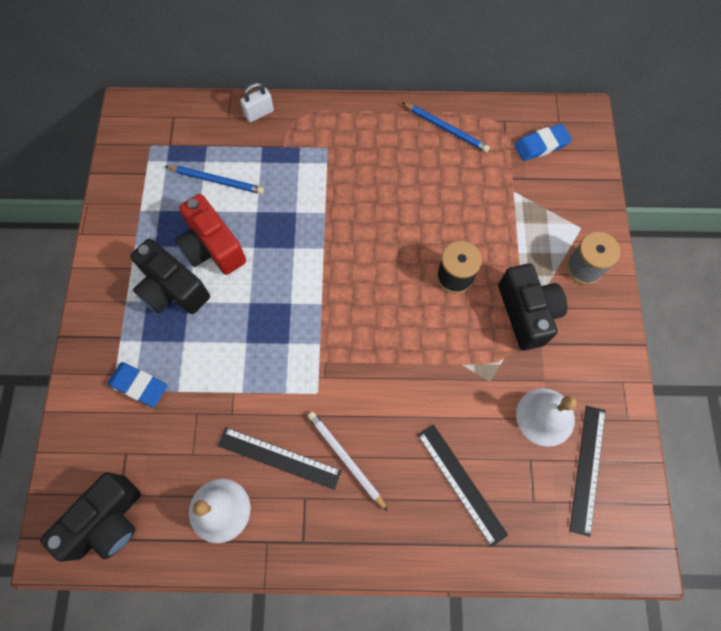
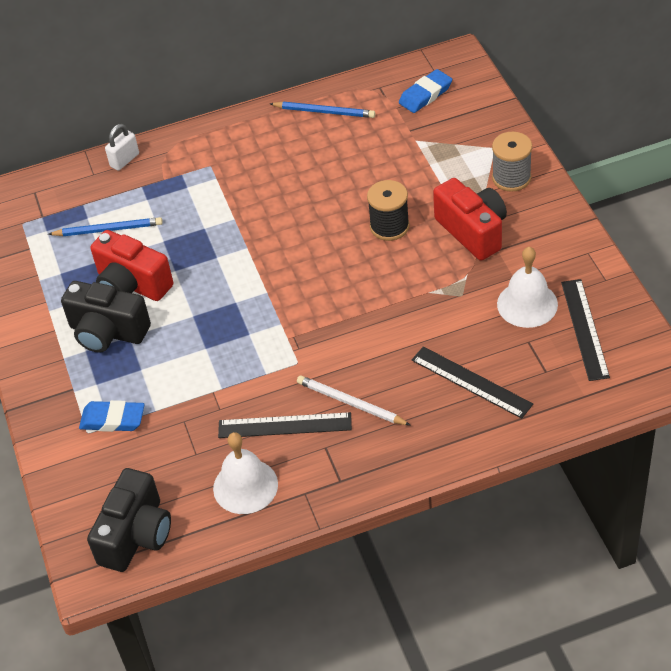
camera: 15 degrees left, 20 degrees down
black camera [498,263,568,350] -> red camera [433,178,507,261]

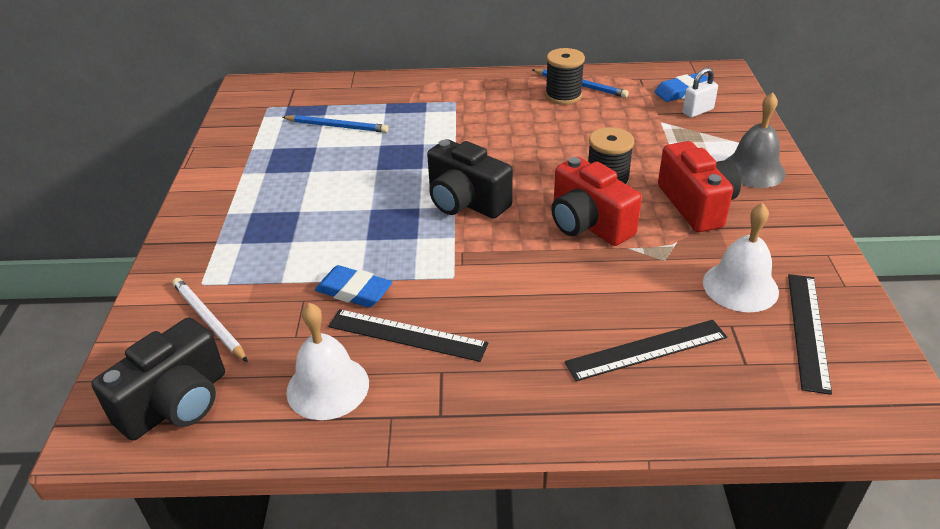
camera: 15 degrees right, 10 degrees down
black camera [61,281,151,353] -> black camera moved to [427,139,513,218]
blue eraser [79,400,145,432] -> blue eraser moved to [315,265,393,308]
red camera [90,230,173,301] -> red camera moved to [551,157,642,246]
white padlock [105,124,139,171] -> white padlock moved to [682,67,718,117]
white pencil [297,375,411,426] -> white pencil moved to [173,278,248,362]
black ruler [412,346,533,419] -> black ruler turned 75 degrees counterclockwise [565,320,727,381]
grey spool [492,132,532,192] -> grey bell [726,92,786,188]
none -> black spool [545,48,585,105]

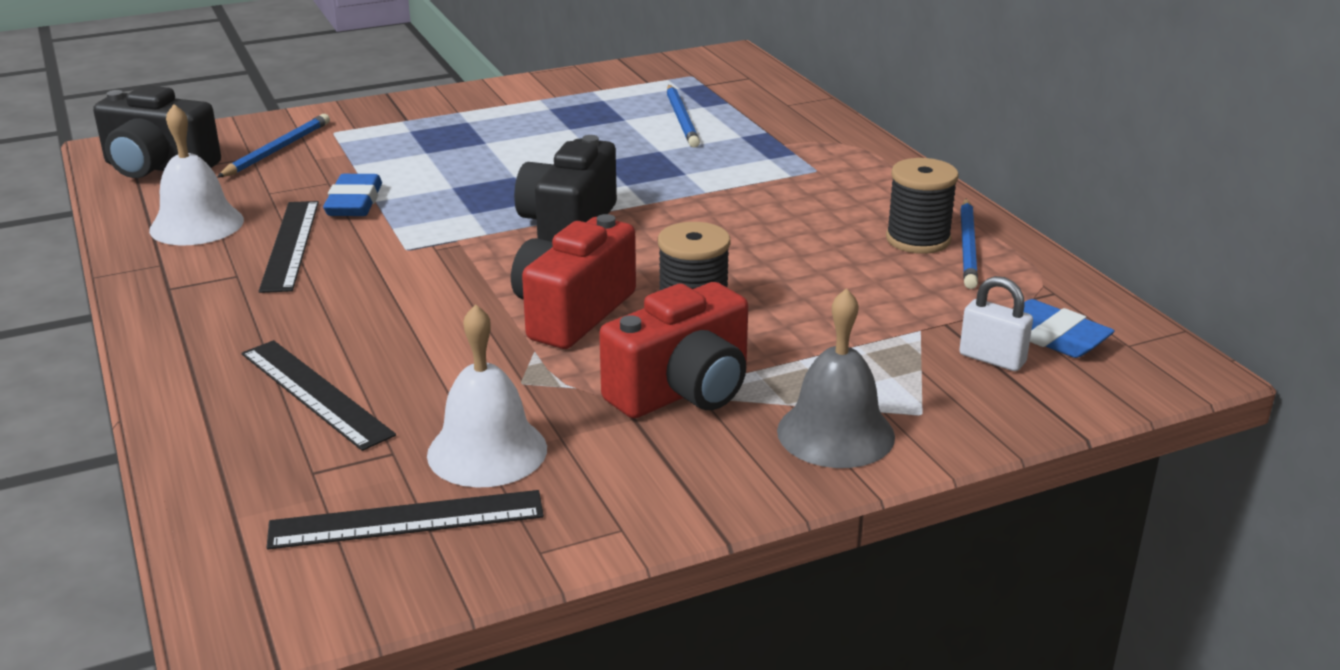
camera: 65 degrees right, 10 degrees down
white pencil [173,278,248,362] -> blue pencil [217,114,330,178]

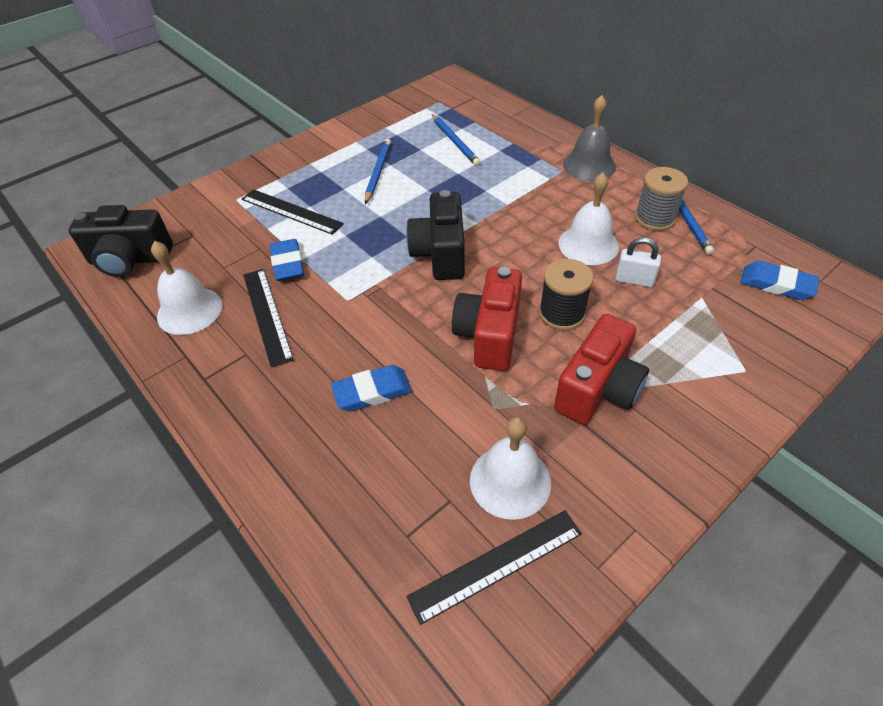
camera: 15 degrees left, 20 degrees up
blue pencil [217,114,330,178] -> blue pencil moved to [365,139,391,204]
black ruler [242,340,396,451] -> black ruler moved to [242,189,344,235]
grey bell [777,288,895,468] -> grey bell moved to [563,95,616,181]
black spool [886,158,959,254] -> grey spool [635,167,688,231]
white padlock [959,276,1033,371] -> white padlock moved to [615,238,661,287]
none -> blue eraser [331,365,412,411]
none -> white bell [558,173,619,265]

